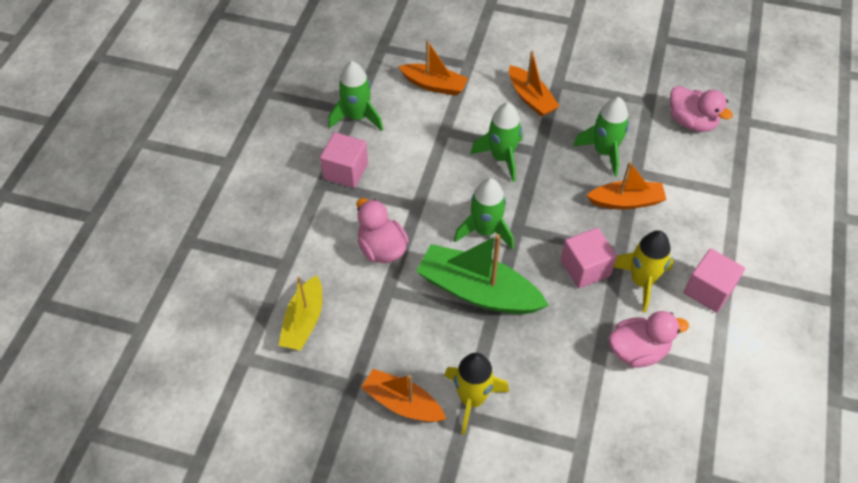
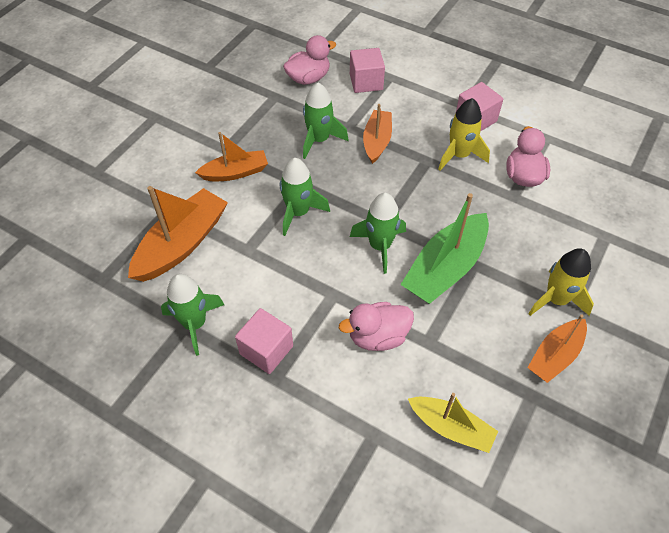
camera: 75 degrees left, 0 degrees up
orange boat [398,40,468,96] -> orange boat [128,186,228,282], size x1.59
pink cube [561,228,617,288] -> pink cube moved to [350,48,385,93]

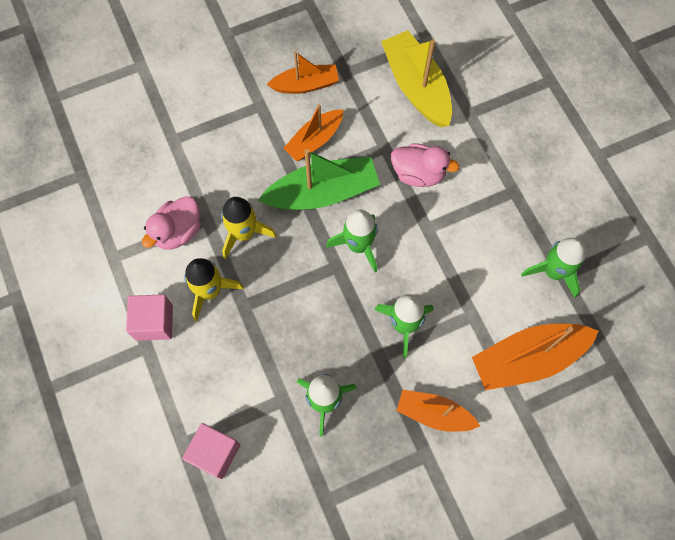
camera: 145 degrees left, 15 degrees up
pink cube [235,308,293,374] -> none
pink duck [283,35,336,85] -> none
orange boat [363,104,392,164] -> orange boat moved to [283,104,343,161]
yellow boat [408,393,498,453] -> yellow boat [381,30,452,127], size x1.59
yellow rocket [528,248,594,316] -> yellow rocket moved to [221,197,276,259]

